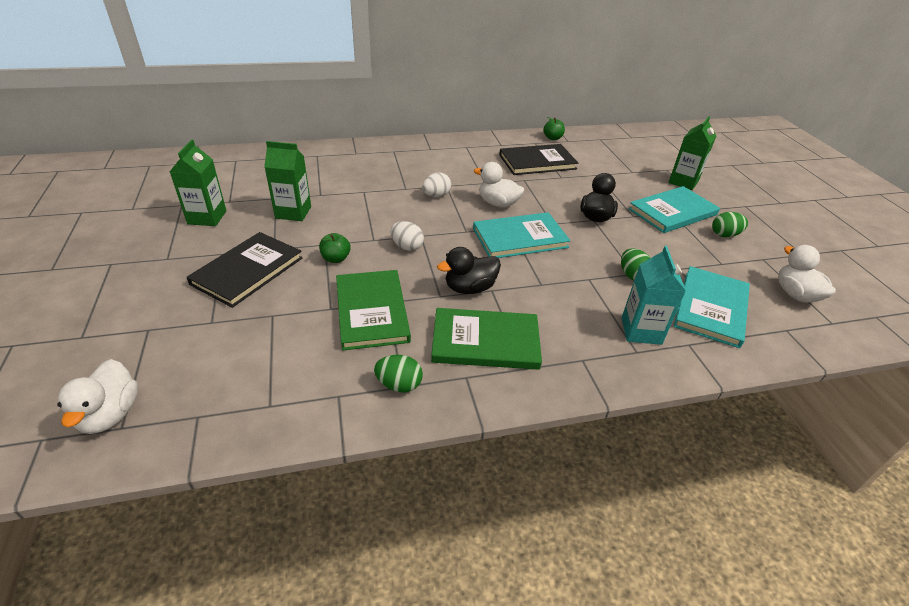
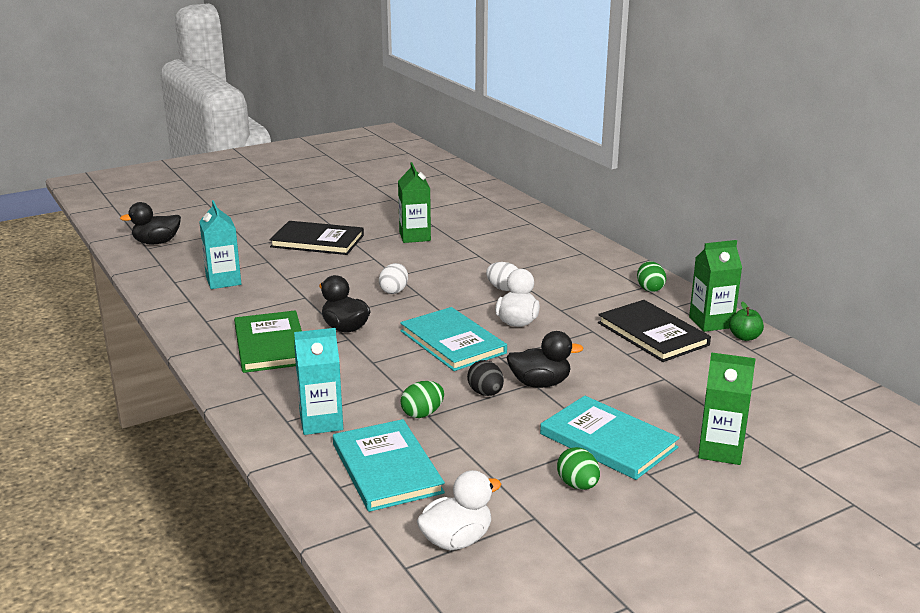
camera: 75 degrees right, 15 degrees down
white duck [58,359,138,434] -> black duck [120,202,181,244]
green carton [170,139,226,226] -> green carton moved to [689,240,742,332]
green apple [319,233,350,263] -> none
green book [336,270,411,350] -> none
green egg [374,355,423,392] -> green egg moved to [637,261,666,292]
turquoise book [674,266,750,348] -> turquoise book turned 60 degrees clockwise [333,419,445,512]
none -> turquoise carton [199,200,241,289]
none -> black egg [467,360,504,396]

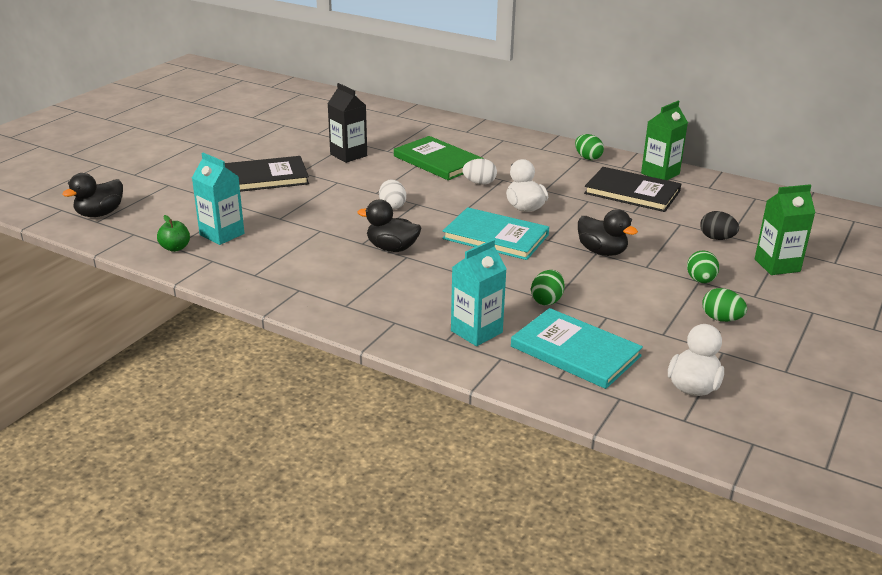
camera: 30 degrees left, 5 degrees up
green book [234,310,302,373] -> green book moved to [394,136,484,180]
green carton [398,162,431,243] -> black carton [328,83,367,163]
black egg [467,360,504,396] -> black egg moved to [700,211,739,240]
black duck [506,331,583,388] -> black duck turned 75 degrees clockwise [578,209,638,256]
turquoise book [540,396,679,480] -> green egg [687,250,719,283]
green apple [729,301,764,341] -> green apple moved to [157,215,190,252]

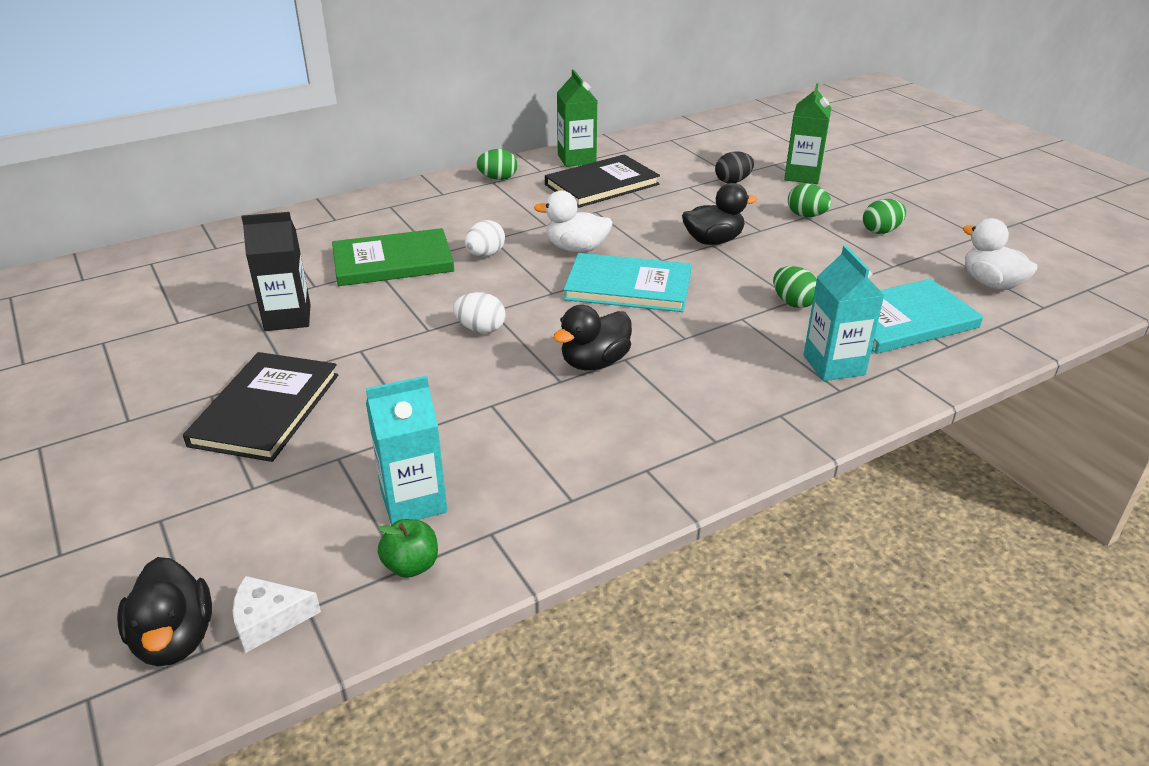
camera: 60 degrees left, 5 degrees up
turquoise book [442,207,549,260] -> turquoise book turned 45 degrees clockwise [563,253,692,312]
none -> white cheese [233,576,321,653]

